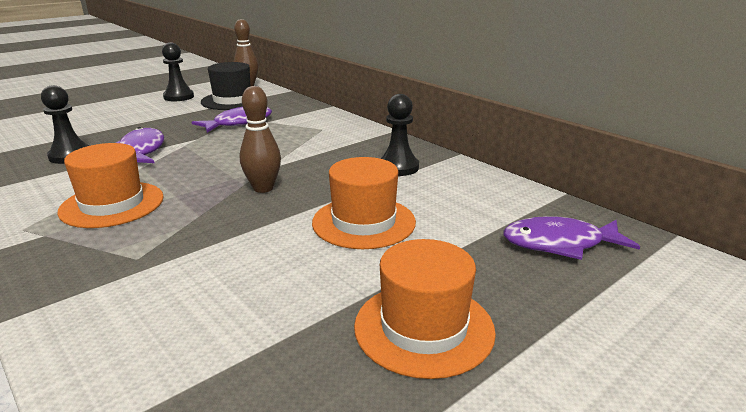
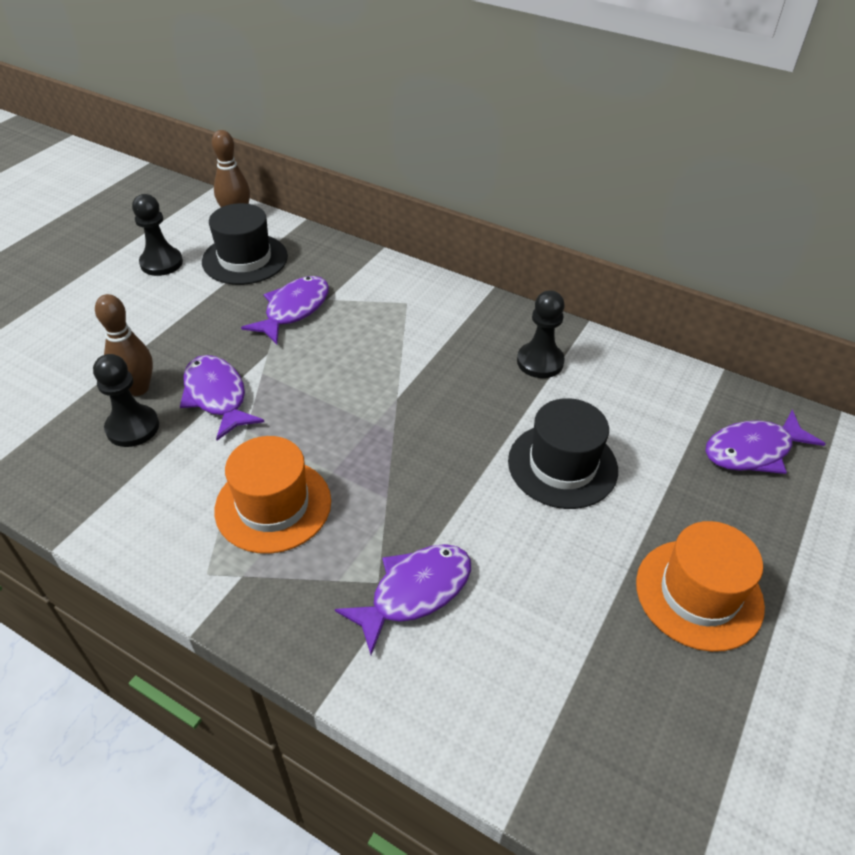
camera: 20 degrees left, 20 degrees up
brown bowling pin [240,86,281,193] -> brown bowling pin moved to [95,294,153,396]
orange hat [312,157,416,249] -> black hat [508,398,618,509]
none -> purple fish [335,544,471,655]

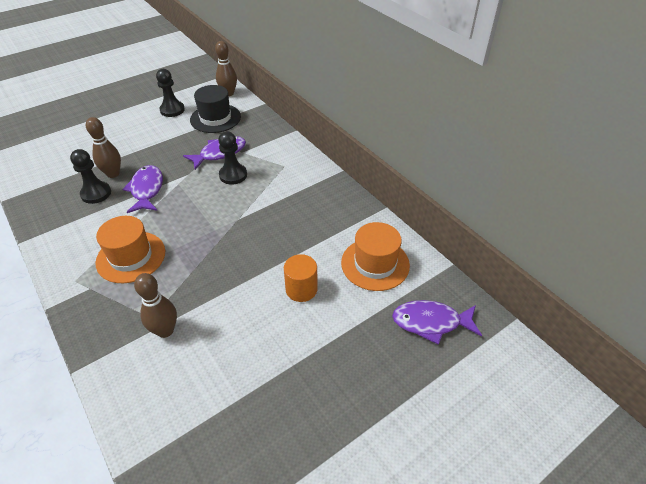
camera: 25 degrees right, 0 degrees up
purple fish [335,544,471,655] -> brown bowling pin [134,273,177,338]
black hat [508,398,618,509] -> orange cylinder [284,254,318,302]
black pawn [517,290,565,378] -> black pawn moved to [218,131,247,185]
orange hat [636,521,765,652] -> orange hat moved to [341,222,410,291]

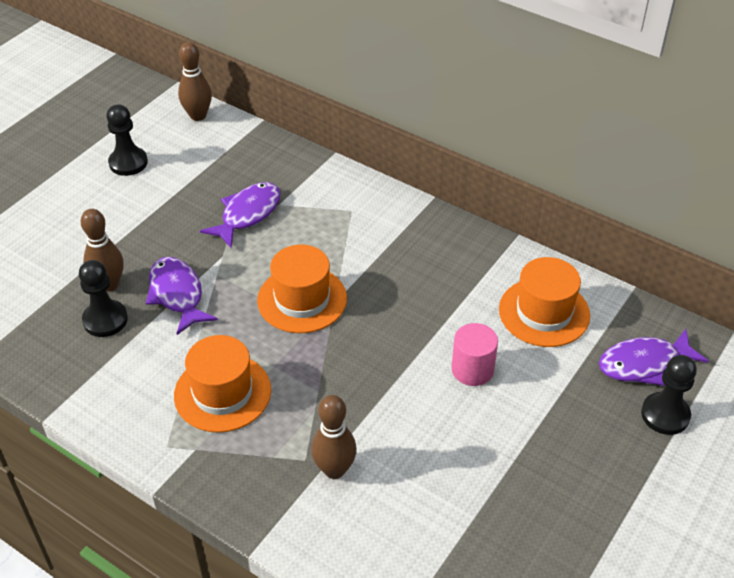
camera: 20 degrees left, 0 degrees up
black hat [190,85,241,133] -> none
black pawn [218,131,247,185] -> black pawn moved to [641,355,697,435]
orange cylinder [284,254,318,302] -> pink cylinder [451,323,498,386]
none -> orange hat [257,245,347,333]

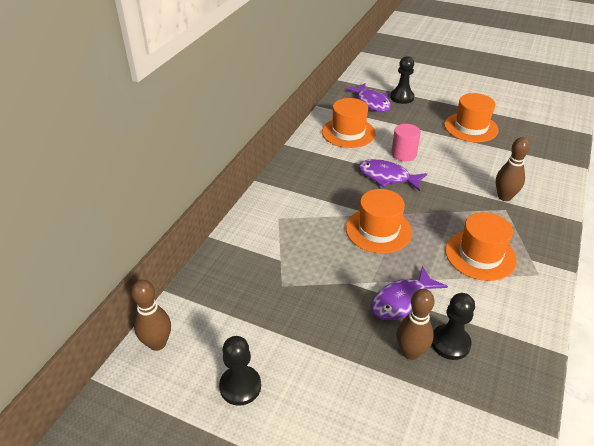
camera: 100 degrees left, 5 degrees down
purple fish [200,182,281,248] -> purple fish moved to [358,159,427,191]
none -> orange hat [444,93,499,142]

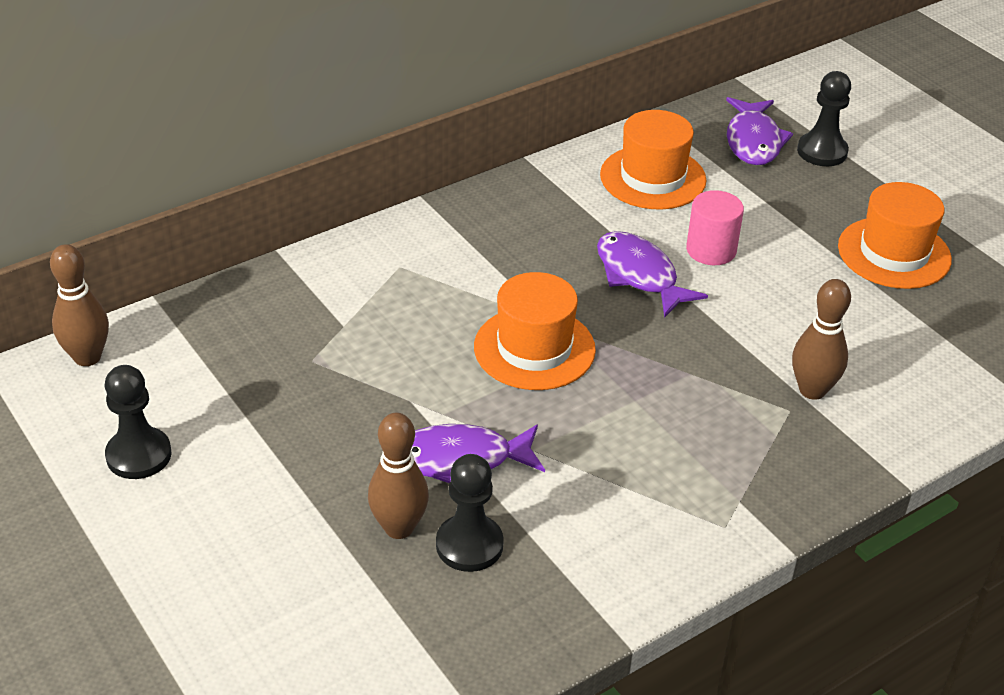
camera: 30 degrees right, 0 degrees up
orange hat [445,212,517,281] -> none

